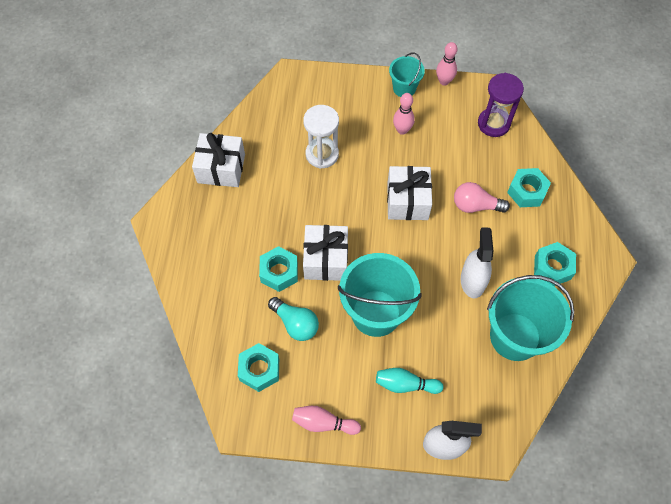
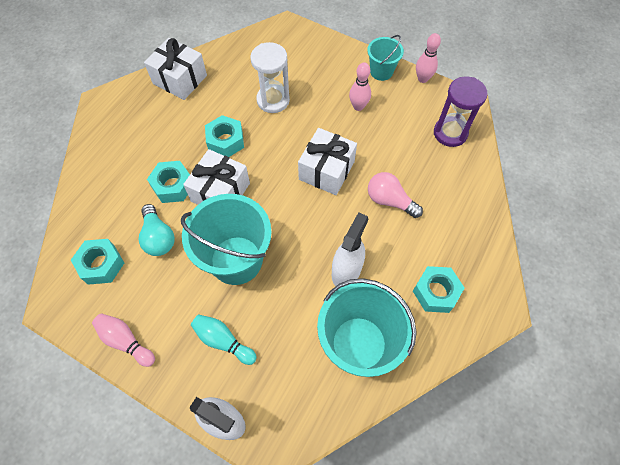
camera: 25 degrees right, 0 degrees up
turquoise nut [507,168,551,207] -> turquoise nut moved to [205,115,244,157]

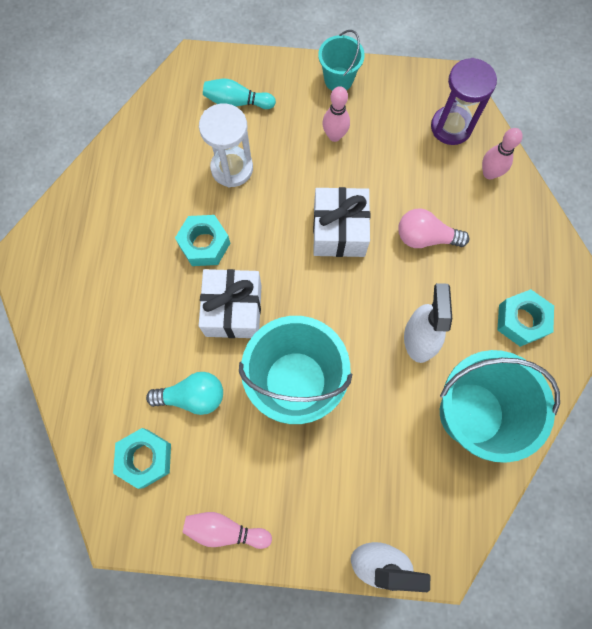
camera: 25 degrees left, 10 degrees up
turquoise light bulb [139,204,175,256] -> turquoise light bulb turned 45 degrees counterclockwise [146,372,223,415]
white gift [144,38,207,100] -> none
turquoise nut [147,161,190,203] -> none
turquoise bowling pin [191,314,257,365] -> turquoise bowling pin moved to [203,79,276,109]
pink bowling pin [416,33,441,83] -> pink bowling pin moved to [482,128,523,179]

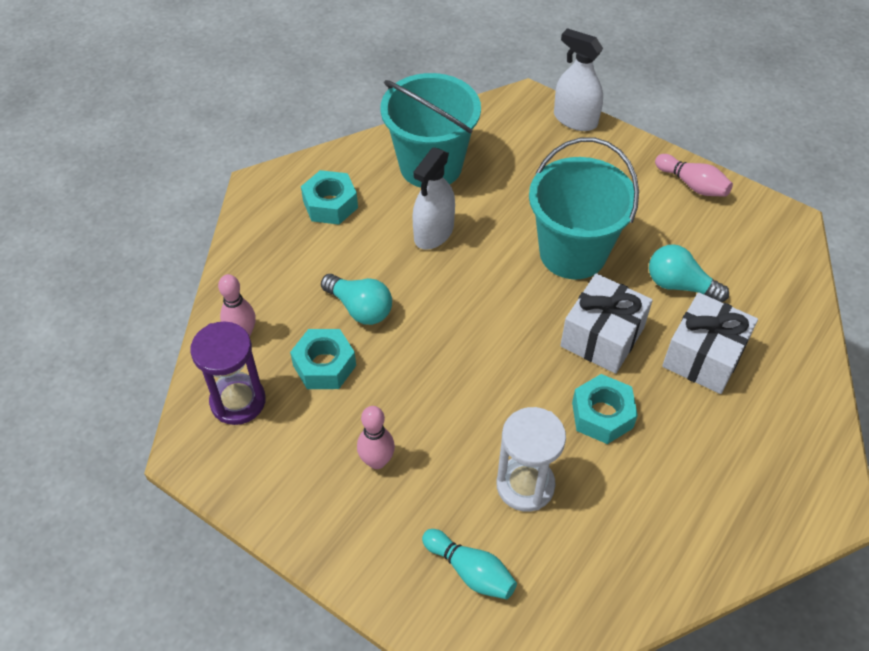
camera: 150 degrees left, 20 degrees down
turquoise nut [113,428,171,489] -> turquoise nut moved to [290,329,356,389]
white gift [313,187,371,257] -> white gift moved to [662,292,758,394]
turquoise bucket [318,30,365,91] -> none
pink light bulb [398,208,469,248] -> turquoise light bulb [321,274,392,325]

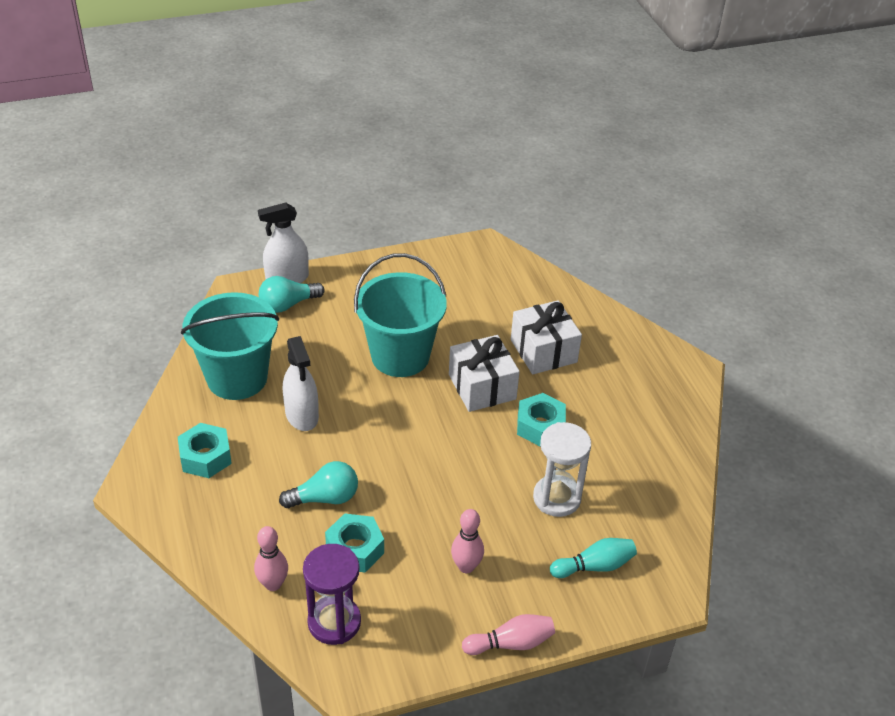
camera: 55 degrees left, 10 degrees down
turquoise light bulb [649,244,729,302] -> turquoise light bulb moved to [259,276,325,313]
pink bowling pin [655,154,733,197] -> pink bowling pin moved to [462,614,555,655]

